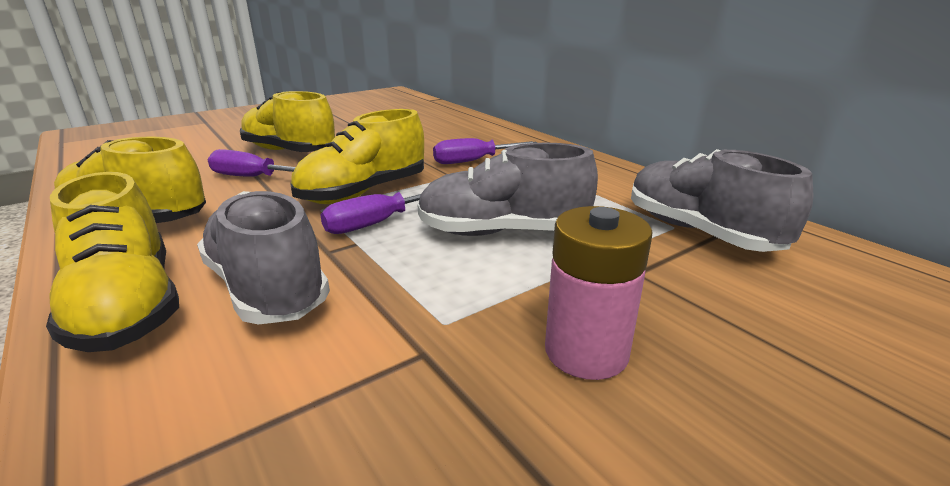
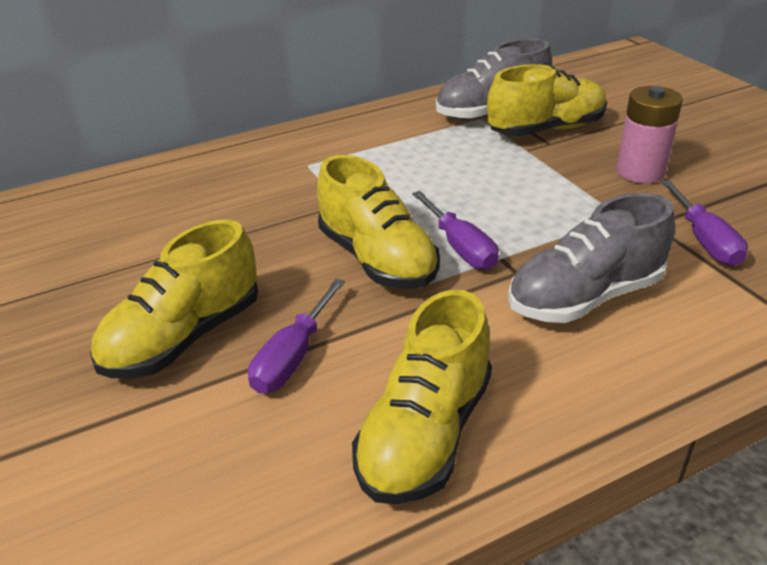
camera: 80 degrees left, 10 degrees up
yellow shoe [46,172,179,352] -> yellow shoe moved to [487,64,607,137]
grey shoe [417,143,598,236] -> none
purple screwdriver [433,138,537,164] -> purple screwdriver moved to [661,180,748,266]

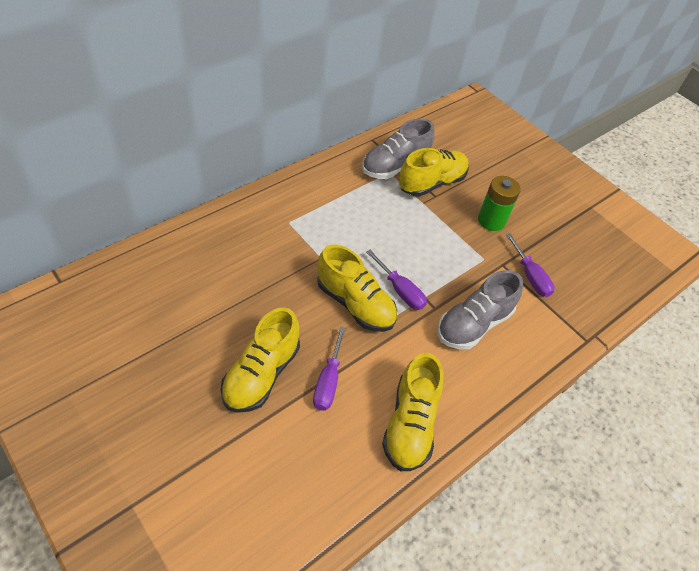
camera: 20 degrees left, 15 degrees up
pink battery [616,86,683,184] -> green battery [478,176,521,231]

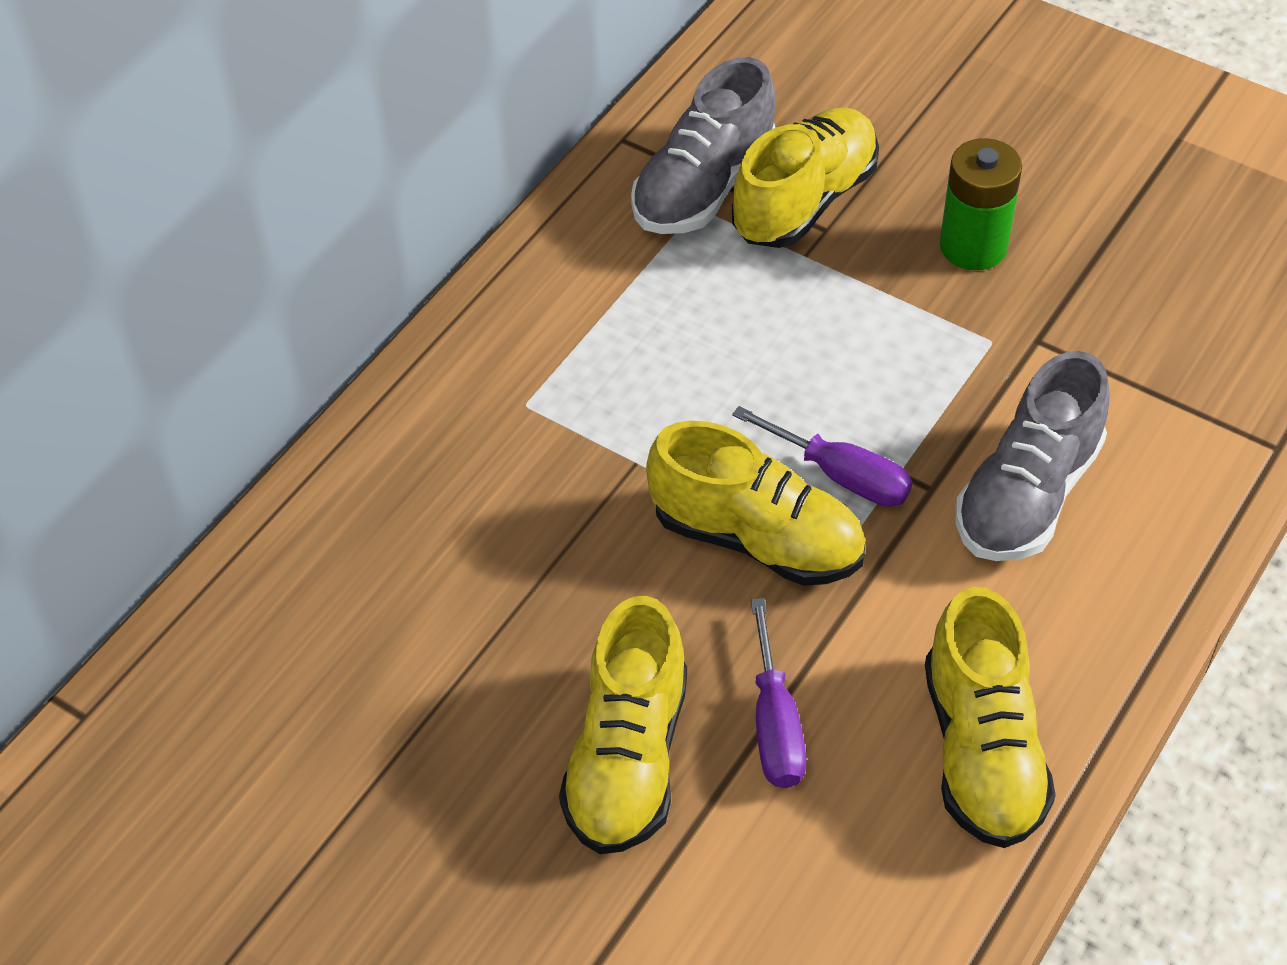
camera: 10 degrees left, 0 degrees up
purple screwdriver [506,233,555,297] -> none

